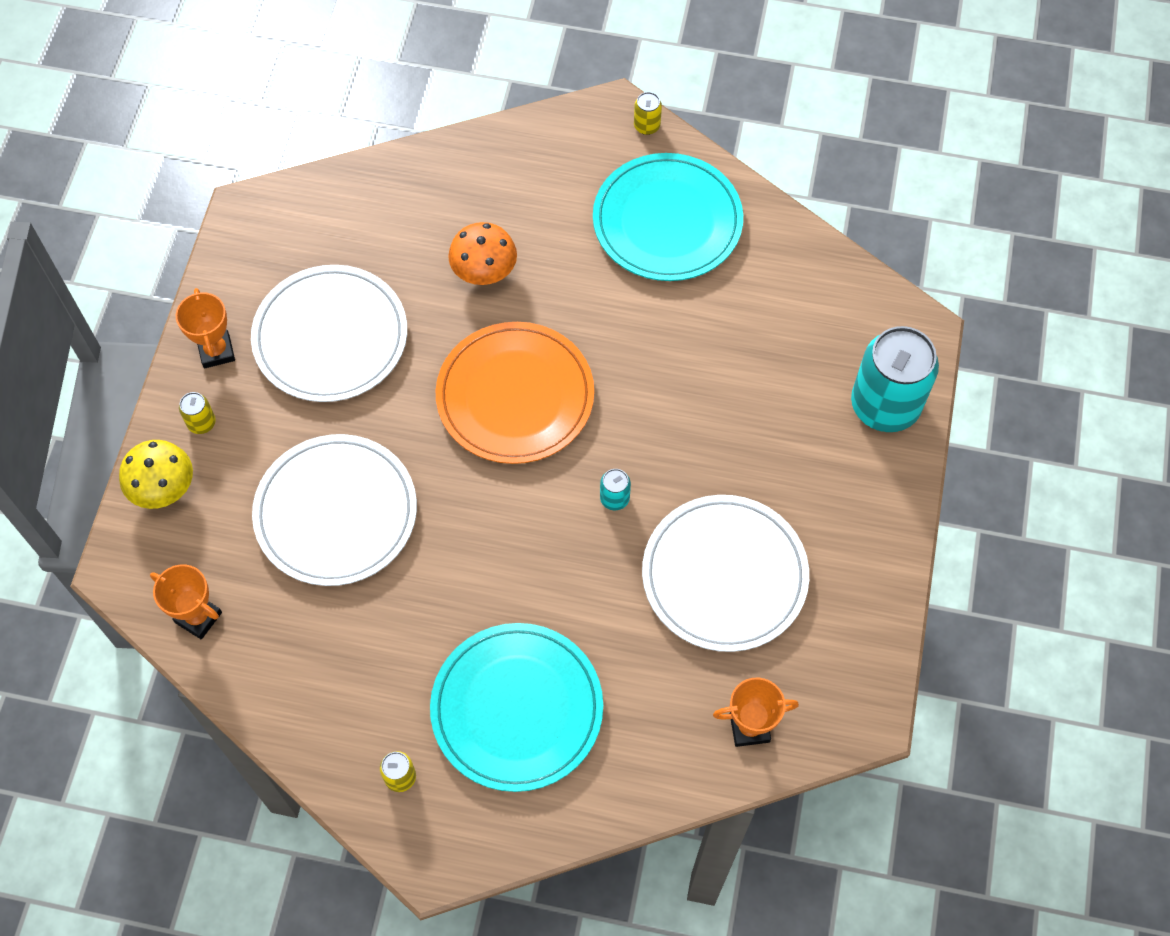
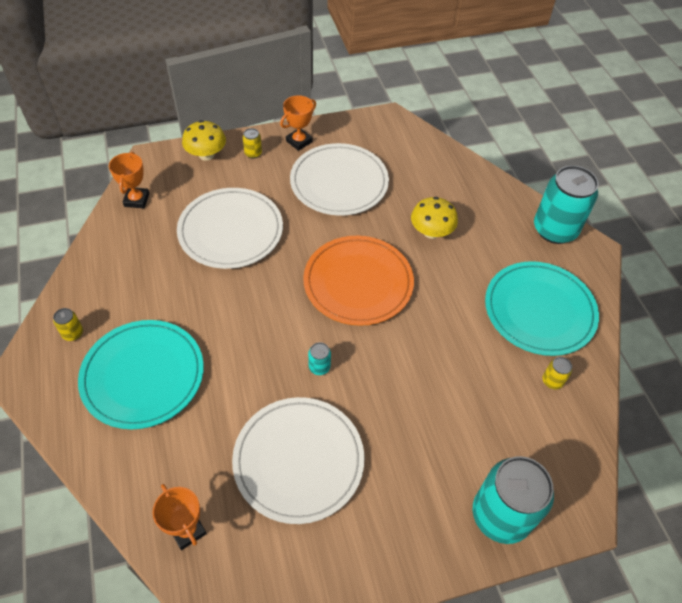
camera: 60 degrees right, 10 degrees down
orange mushroom [448,222,517,285] -> yellow mushroom [411,197,458,239]
yellow can [634,92,662,135] -> yellow can moved to [543,357,572,389]
none -> turquoise can [534,165,599,244]

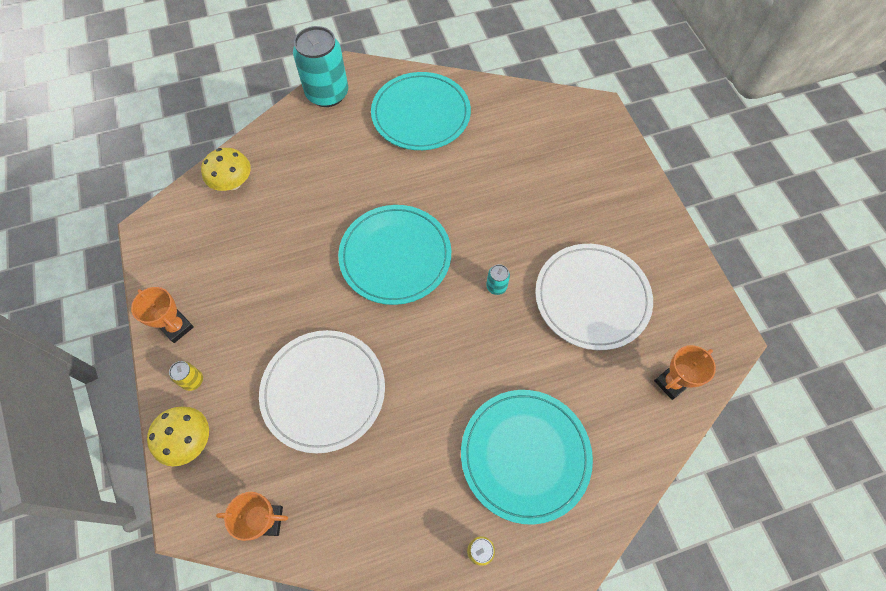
camera: 90 degrees left, 10 degrees up
white plate [290,143,389,216] -> none
orange plate [303,236,414,326] -> turquoise plate [338,205,451,305]
yellow mushroom [411,197,458,239] -> yellow mushroom moved to [201,148,251,191]
turquoise can [473,456,554,544] -> none
yellow can [543,357,572,389] -> none

